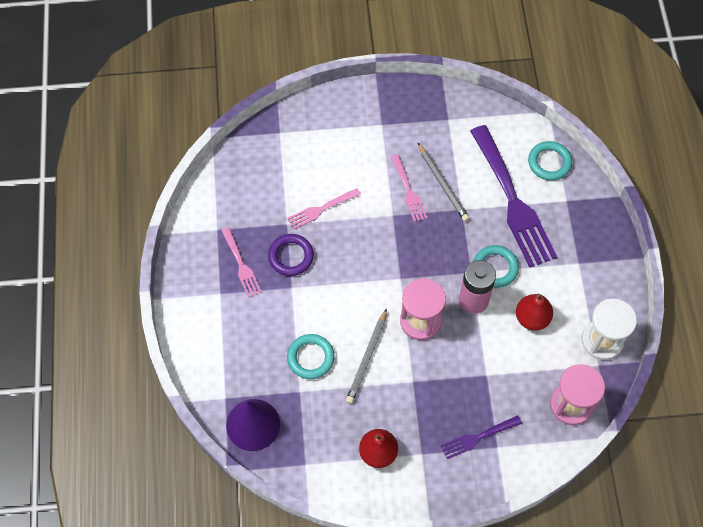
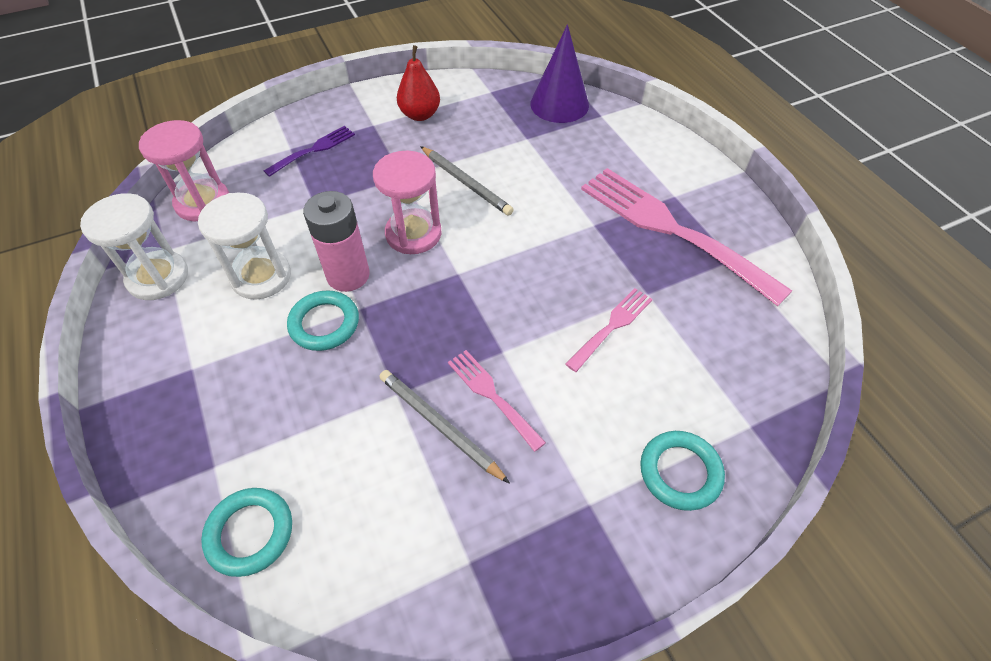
camera: 160 degrees right, 10 degrees down
pink fork [222,227,262,298] -> pink fork [581,168,792,306], size x2.10
purple ring [268,234,314,276] -> none
turquoise ring [287,334,335,379] -> turquoise ring moved to [640,431,725,511]
grey pencil [346,308,387,404] -> grey pencil turned 135 degrees clockwise [420,146,514,216]
purple fork [470,125,557,268] -> none
red pear [516,294,553,331] -> white hourglass [198,193,291,300]

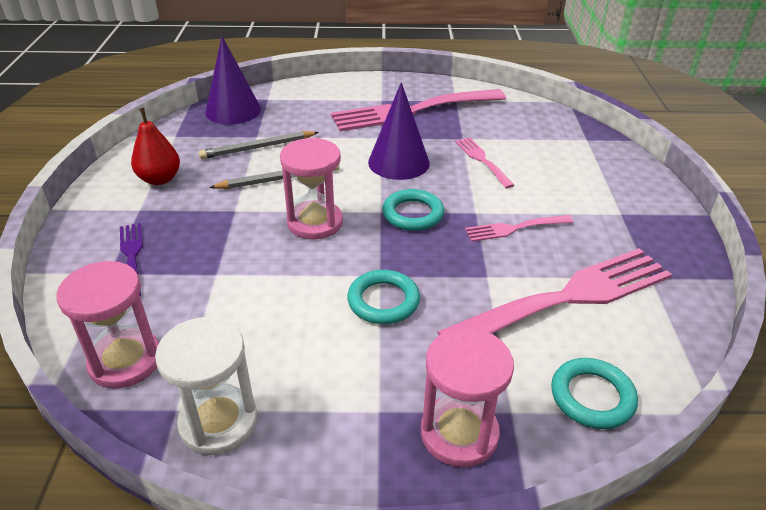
camera: 65 degrees left, 15 degrees down
white hourglass [198,193,291,300] -> none
pink battery [303,191,370,292] -> none
grey pencil [379,370,510,484] -> grey pencil moved to [199,131,319,159]
turquoise ring [640,431,725,511] -> turquoise ring moved to [382,189,444,231]
none -> purple cone [368,82,430,180]
none -> pink hourglass [421,328,514,467]
none -> pink fork [437,248,672,335]

